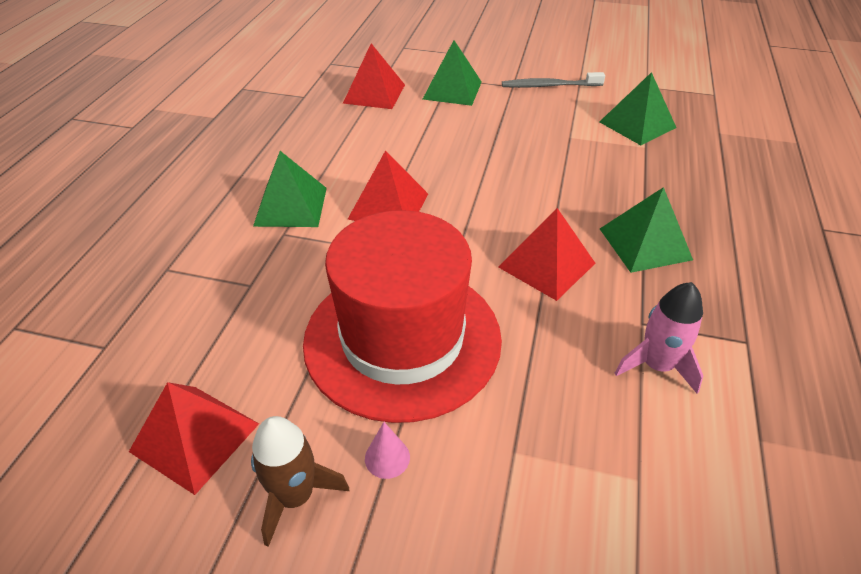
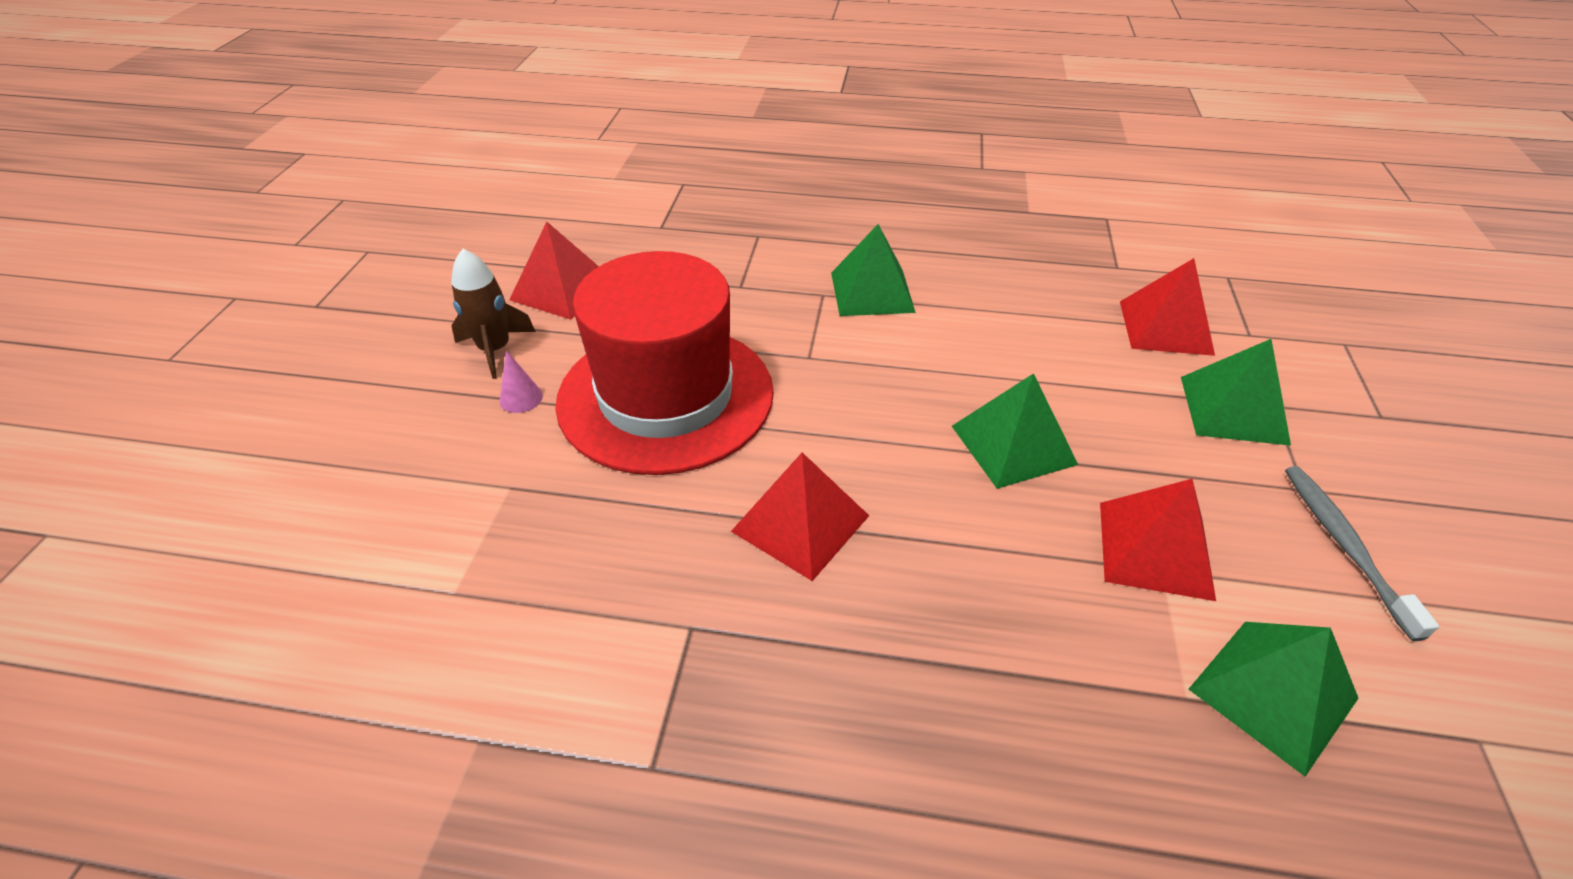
camera: 85 degrees right, 0 degrees up
red pyramid [348,150,428,221] -> red pyramid moved to [1100,479,1216,601]
green pyramid [600,187,693,273] -> green pyramid moved to [952,373,1078,489]
pink rocket [615,282,703,394] -> none

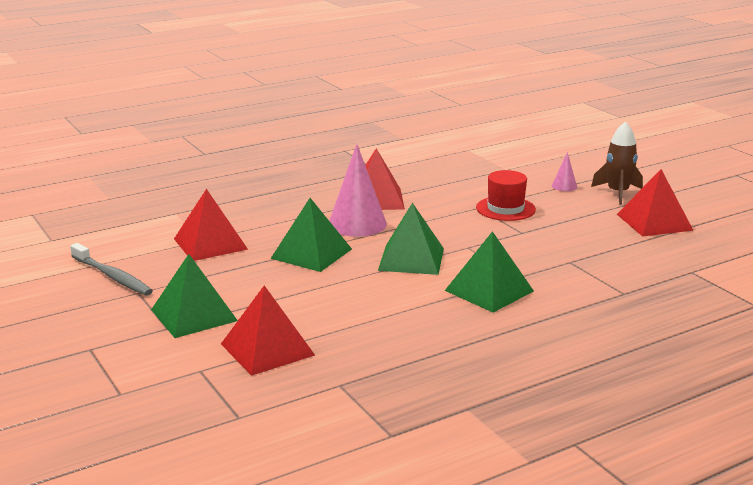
camera: 140 degrees right, 20 degrees down
red hat [555,251,774,475] -> red hat [476,170,536,221], size x0.44
green pyramid [1188,622,1359,777] -> green pyramid moved to [378,203,444,275]
none -> pink cone [329,144,387,237]

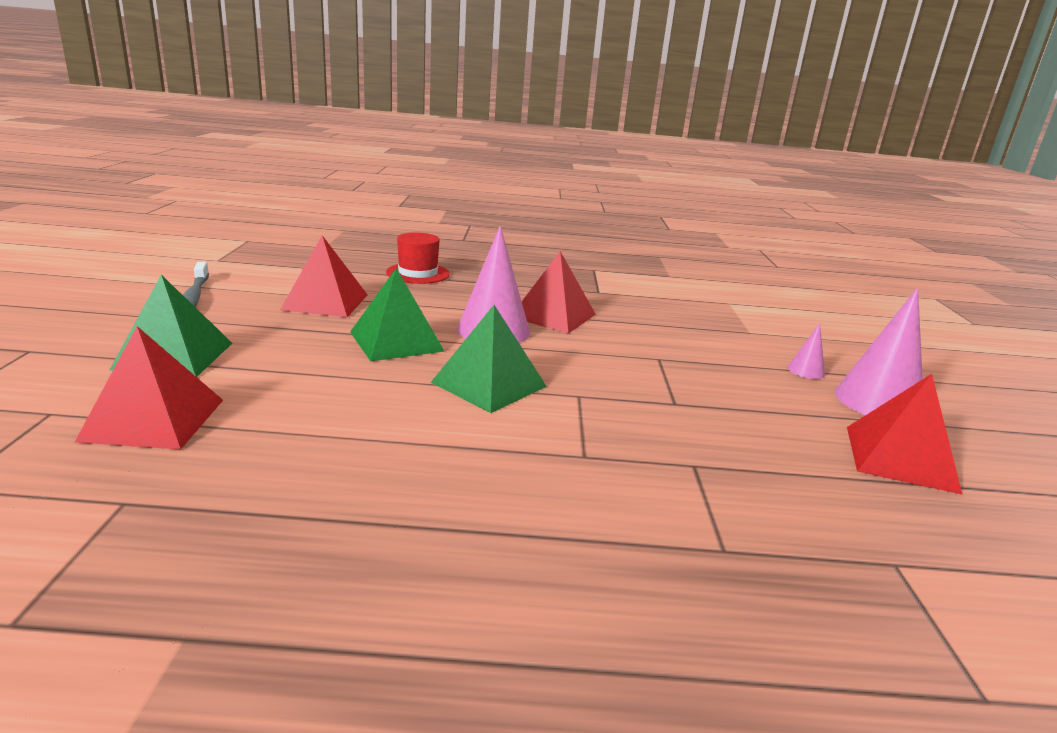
camera: 30 degrees right, 0 degrees up
green pyramid [445,231,534,313] -> none
red hat [476,170,536,221] -> red hat moved to [386,232,450,284]
brown rocket [591,121,643,205] -> pink cone [835,288,923,415]

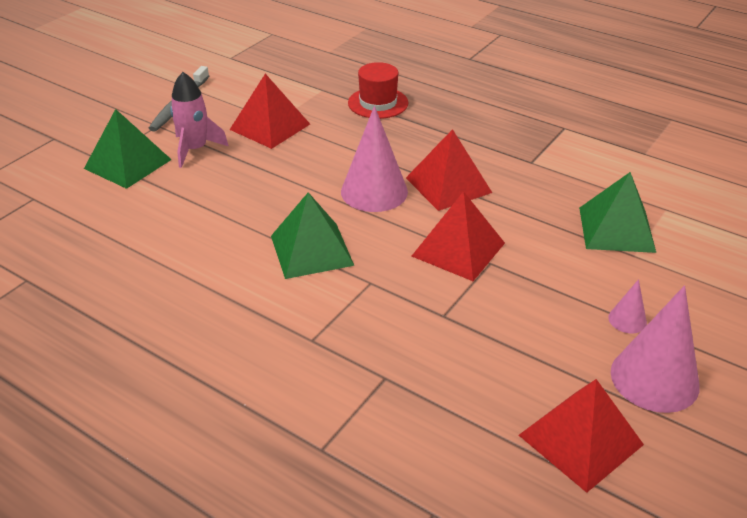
camera: 35 degrees right, 15 degrees up
red pyramid [75,326,223,449] -> red pyramid moved to [412,191,505,281]
green pyramid [350,268,444,361] -> green pyramid moved to [579,172,656,253]
none -> pink rocket [170,72,229,168]

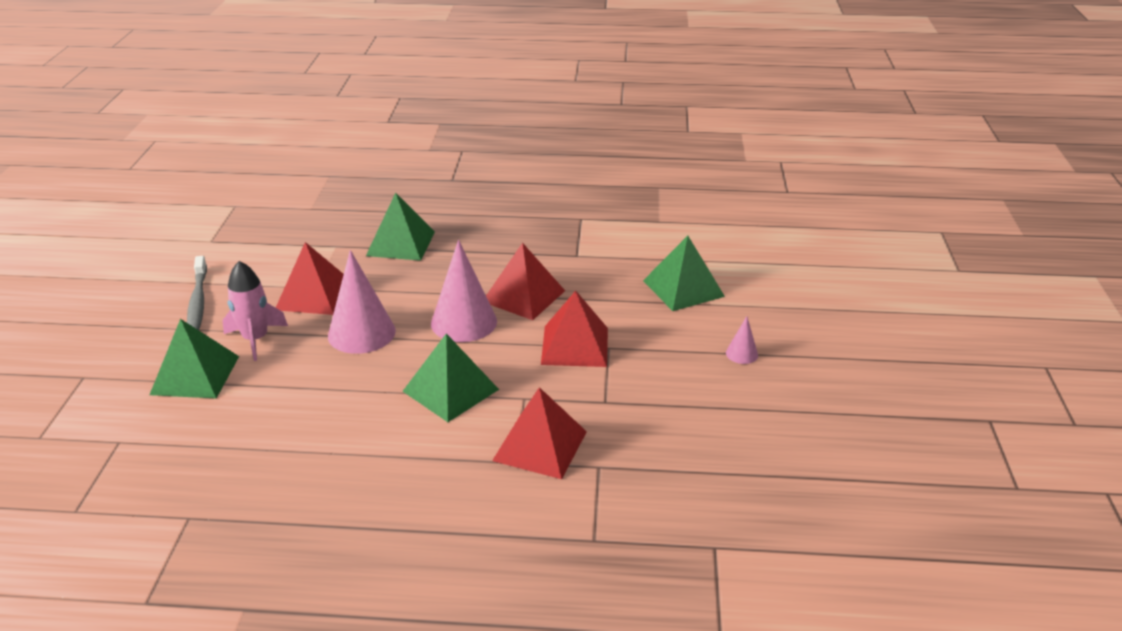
camera: 30 degrees left, 5 degrees down
red hat [348,62,408,119] -> green pyramid [366,193,435,261]
red pyramid [519,379,644,493] -> red pyramid moved to [492,387,587,479]
pink cone [611,285,700,413] -> pink cone moved to [328,250,396,354]

